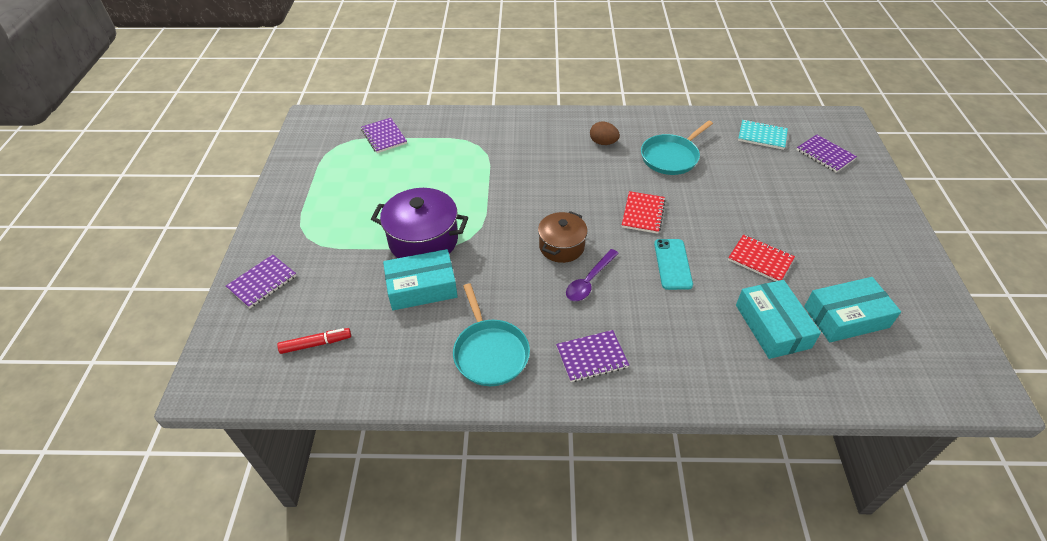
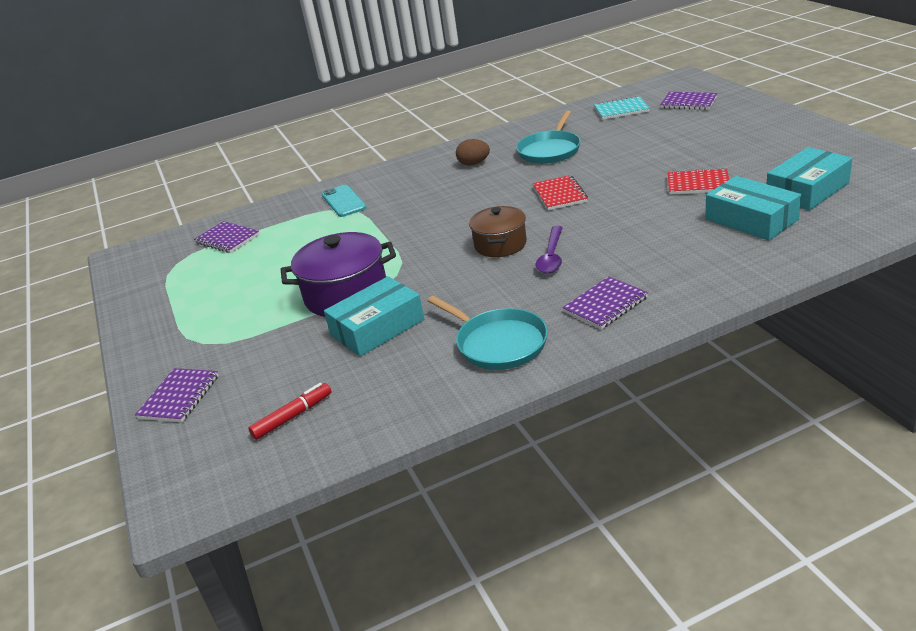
camera: 20 degrees left, 15 degrees down
turquoise phone [654,239,693,290] -> turquoise phone moved to [322,185,367,217]

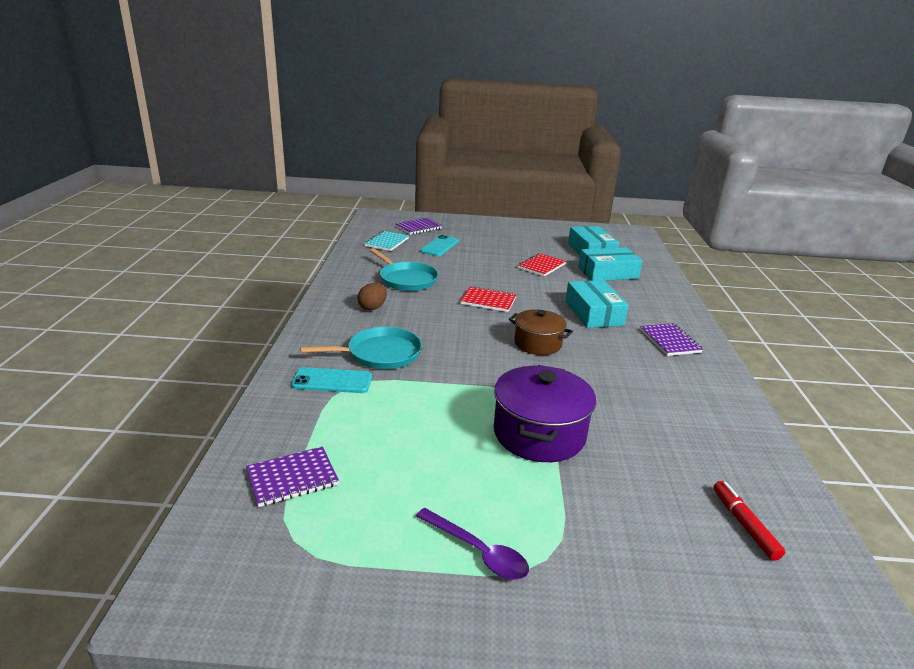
camera: 70 degrees left, 5 degrees down
purple notebook [135,368,219,422] -> none
turquoise box [324,276,424,356] -> turquoise box moved to [565,280,629,328]
turquoise pan [428,296,548,370] -> turquoise pan moved to [300,327,422,369]
purple spoon [535,226,563,274] -> purple spoon moved to [416,508,529,580]
none -> turquoise phone [420,235,459,256]

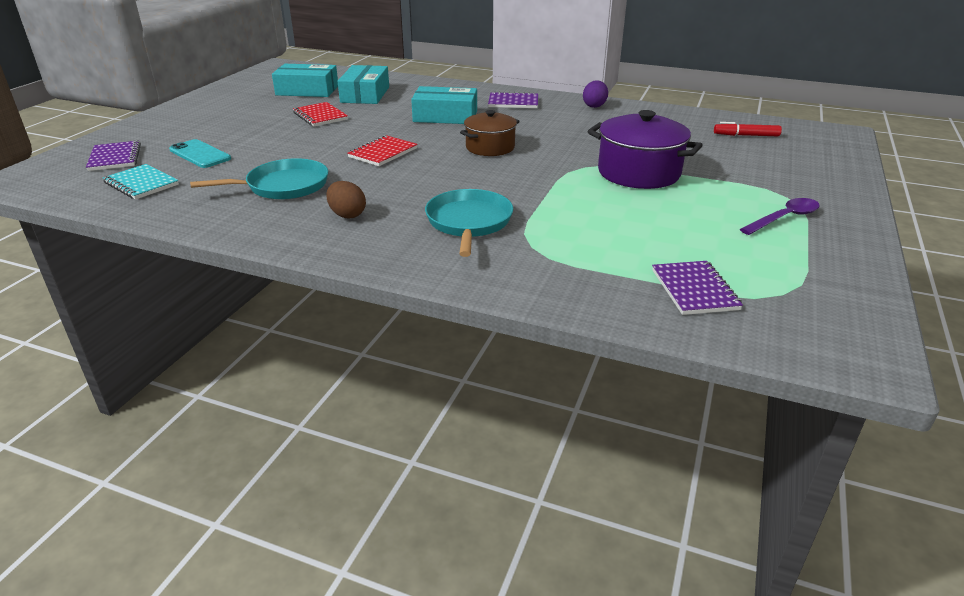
camera: 70 degrees left, 5 degrees up
turquoise phone [291,367,372,393] -> none
none -> purple egg [583,80,608,108]

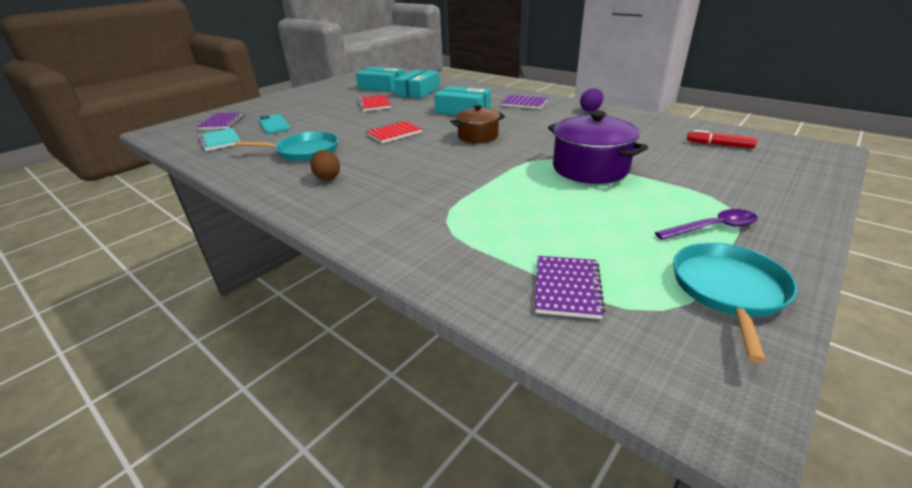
camera: 20 degrees right, 0 degrees up
turquoise pan [425,189,513,257] -> turquoise pan moved to [673,242,798,363]

